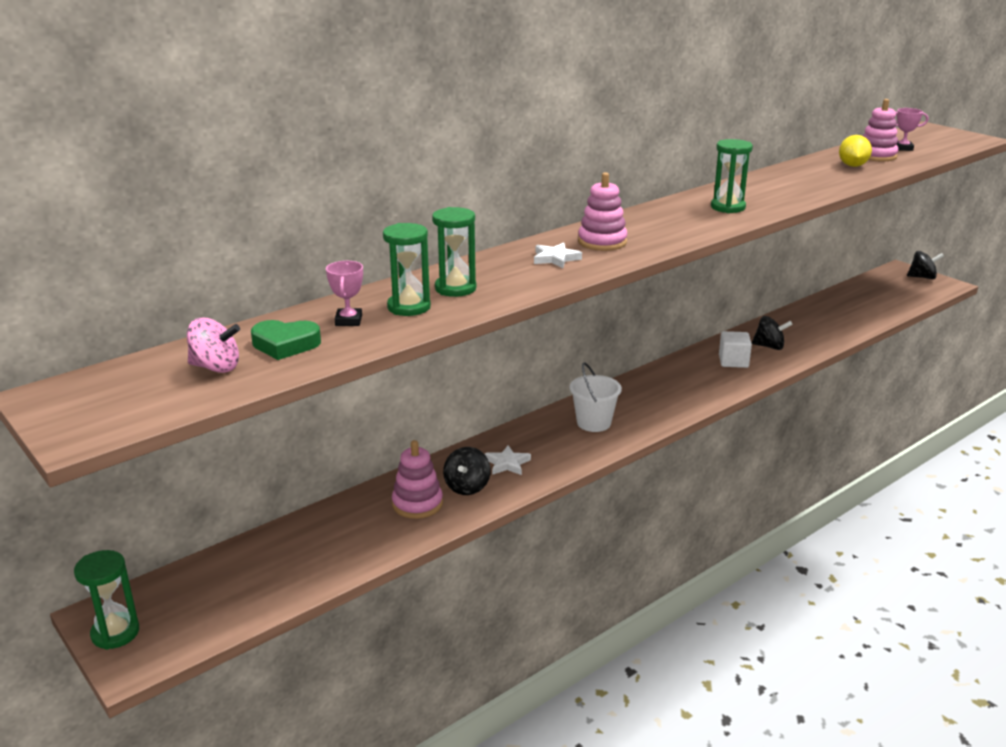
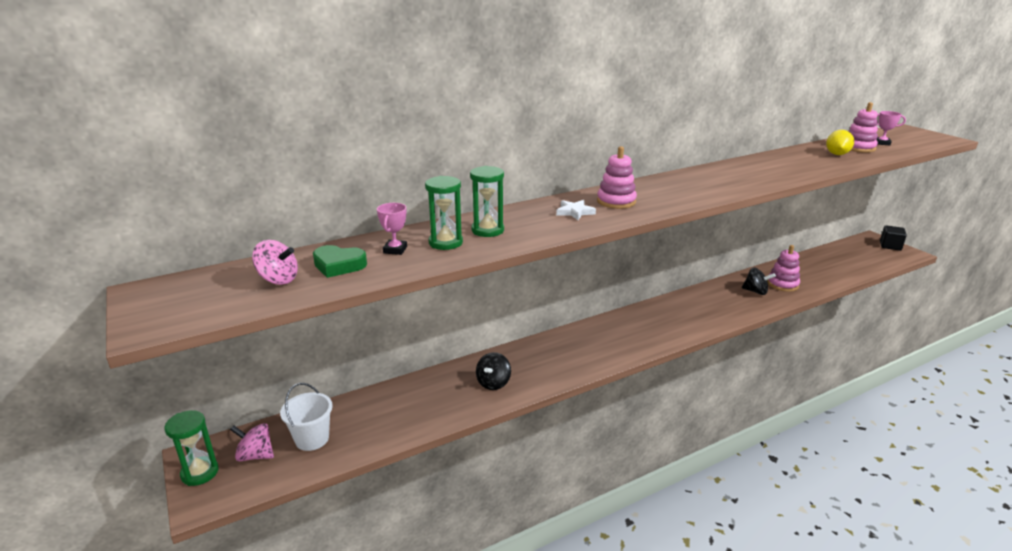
camera: 10 degrees right, 0 degrees up
pink stacking toy [392,440,443,519] -> pink stacking toy moved to [767,245,800,292]
white star [485,445,531,475] -> none
white bucket [570,362,622,432] -> white bucket moved to [280,383,333,451]
green hourglass [711,139,753,213] -> none
white cube [719,331,752,368] -> none
black spinning top [907,251,944,279] -> black cube [880,225,907,251]
none -> pink spinning top [230,423,274,461]

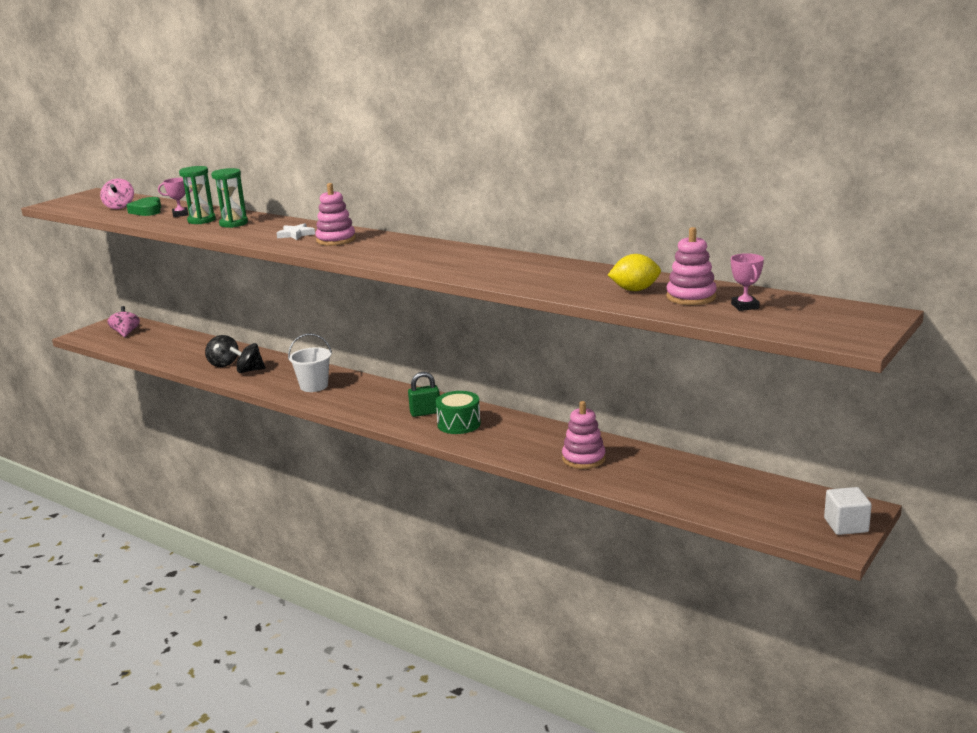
camera: 65 degrees right, 5 degrees down
green hourglass [164,410,219,486] -> none
white bucket [280,383,333,451] -> white bucket moved to [288,334,332,392]
black spinning top [742,267,776,295] -> black spinning top moved to [205,335,239,367]
black cube [880,225,907,251] -> white cube [824,487,872,535]
none -> green padlock [408,372,440,417]
none -> green drum [436,391,481,434]

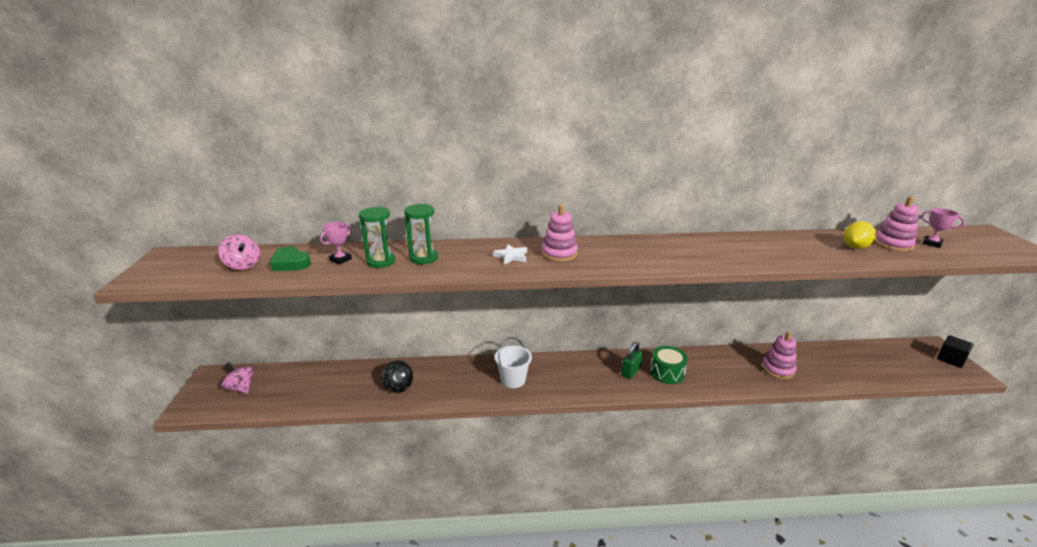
camera: 40 degrees left, 5 degrees up
black spinning top [229,343,266,373] -> none
white cube [824,487,872,535] -> black cube [937,335,974,368]

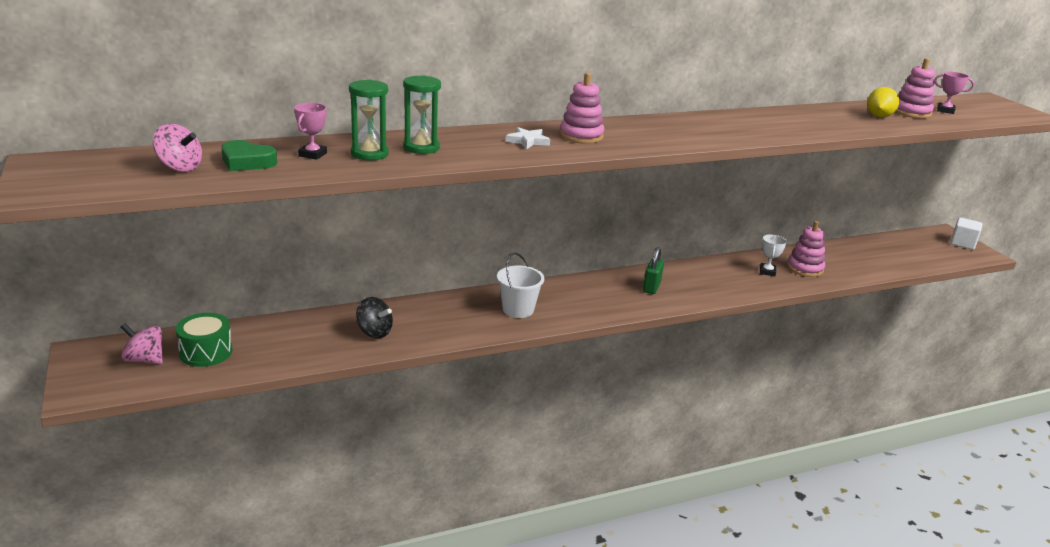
camera: 20 degrees left, 0 degrees up
green drum [650,346,688,384] -> green drum moved to [176,313,233,367]
black cube [937,335,974,368] -> white cube [950,217,983,250]
none -> white trophy [760,234,787,276]

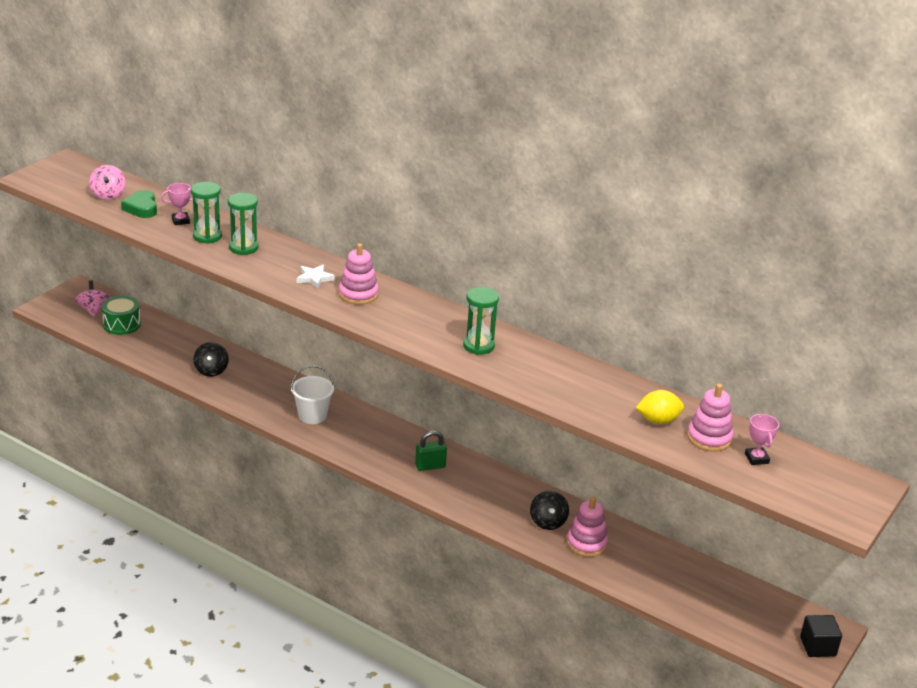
camera: 55 degrees right, 5 degrees up
white trophy [760,234,787,276] -> black spinning top [530,490,569,530]
white cube [950,217,983,250] -> black cube [800,615,842,657]
none -> green hourglass [463,287,499,355]

